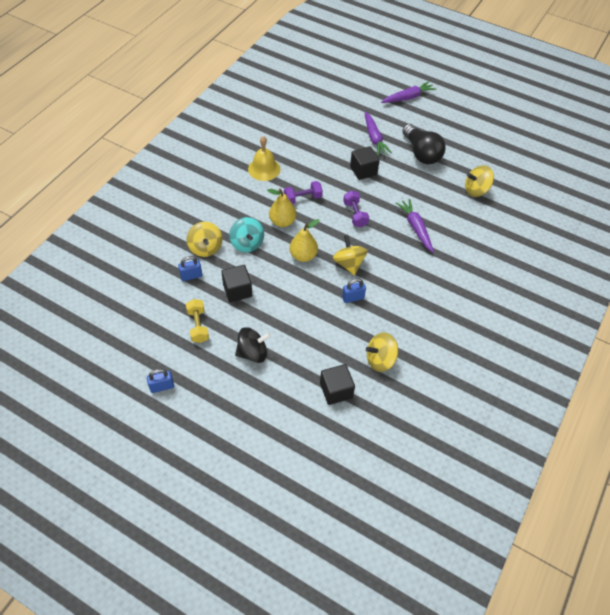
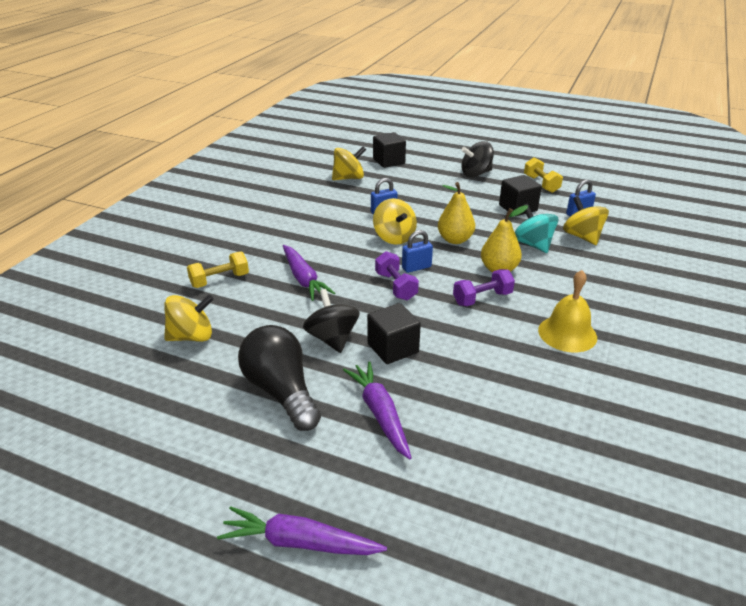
camera: 175 degrees right, 20 degrees down
blue padlock [147,369,174,393] -> blue padlock moved to [402,230,433,273]
purple carrot [381,81,436,103] -> purple carrot turned 45 degrees clockwise [217,506,387,555]
none -> yellow dumbbell [187,252,249,288]
none -> black spinning top [303,289,360,353]

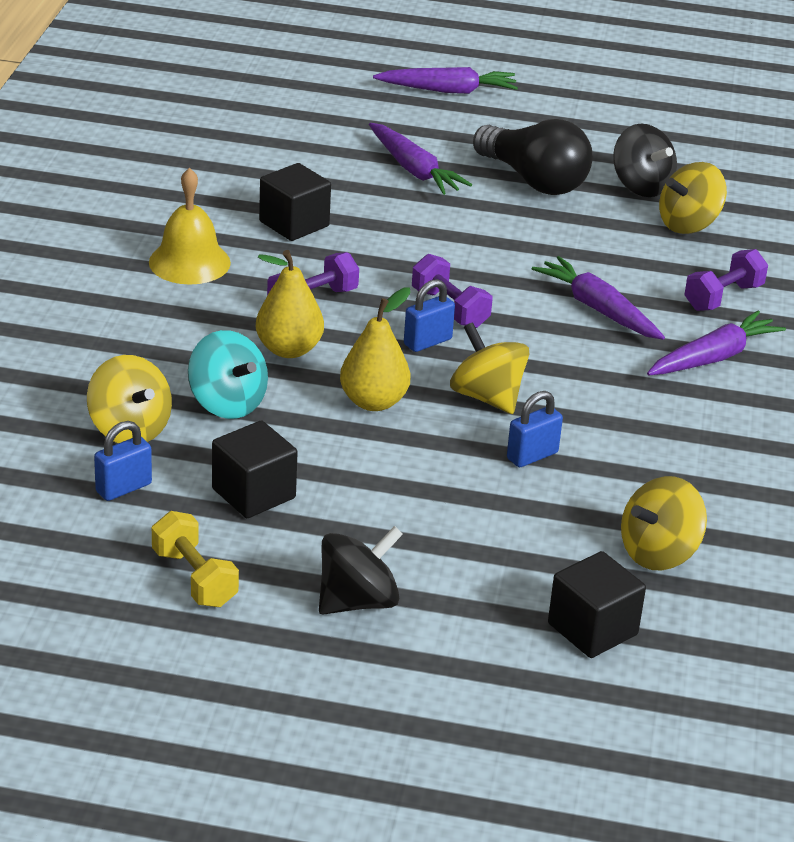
camera: 165 degrees right, 0 degrees up
yellow dumbbell [187,252,249,288] -> purple dumbbell [684,249,768,311]
black spinning top [303,289,360,353] -> black spinning top moved to [613,123,677,197]
black cube [367,303,421,364] -> black cube moved to [259,163,331,241]
none -> purple carrot [647,311,786,375]

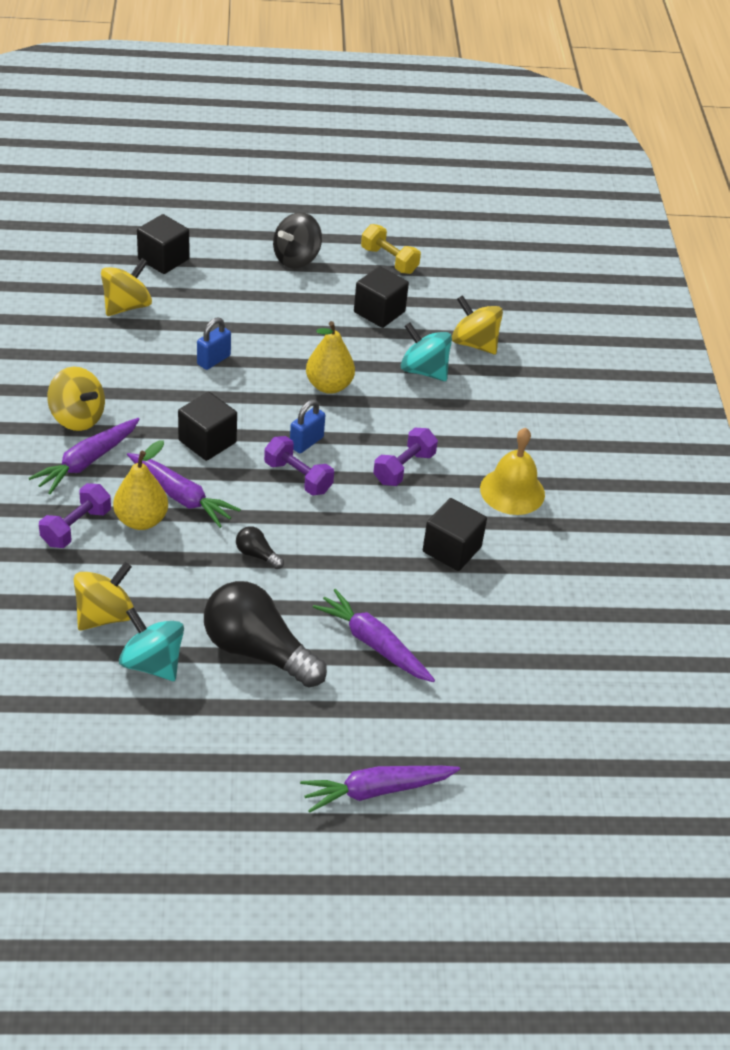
camera: 165 degrees right, 10 degrees up
blue padlock [94,421,152,501] -> none
yellow pear [256,250,324,358] -> yellow pear moved to [113,440,168,530]
yellow spinning top [450,322,529,414] -> yellow spinning top moved to [47,367,105,431]
black spinning top [613,123,677,197] -> turquoise spinning top [119,607,184,681]
none -> black cube [178,392,237,461]
none -> black light bulb [236,526,284,569]

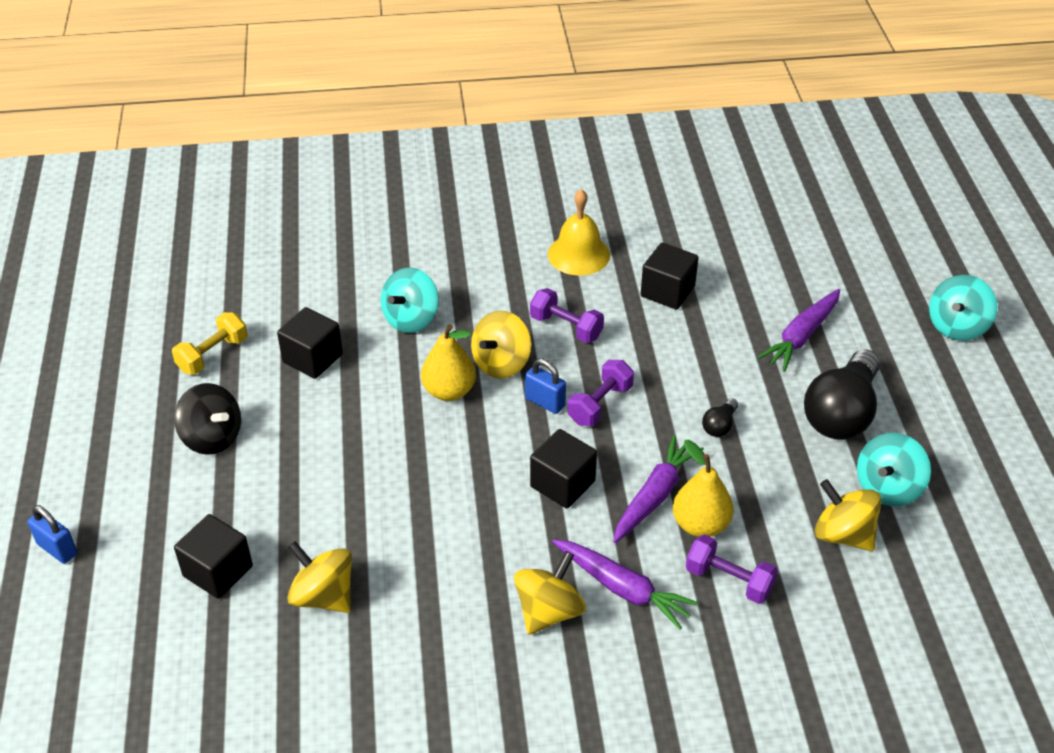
camera: 90 degrees left, 0 degrees up
blue padlock [197,317,231,370] -> blue padlock moved to [27,505,77,564]
purple carrot [300,766,460,813] -> turquoise spinning top [929,275,997,341]
yellow spinning top [452,295,503,354] -> yellow spinning top moved to [471,311,531,379]

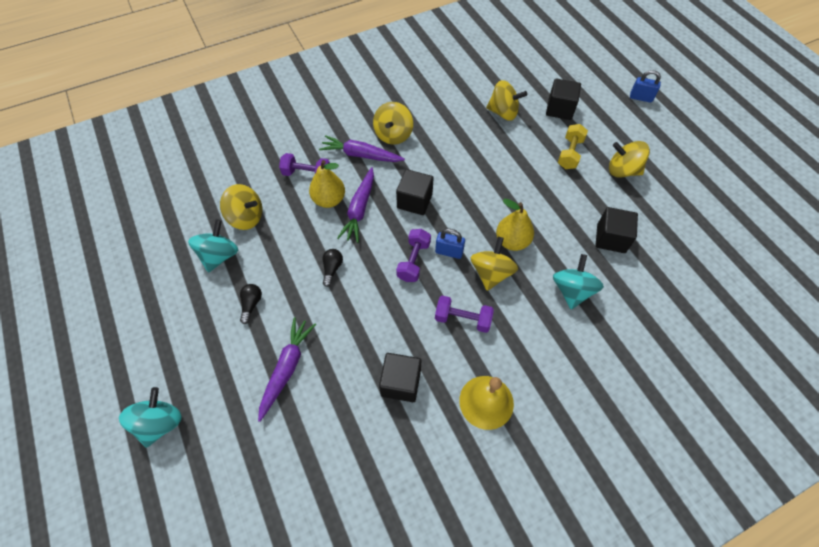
camera: 160 degrees right, 15 degrees up
yellow dumbbell [172,312,248,375] -> yellow dumbbell moved to [558,124,588,169]
black spinning top [174,383,241,455] -> yellow spinning top [609,141,650,178]
black light bulb [804,349,880,440] -> black light bulb [240,284,262,324], size x0.43

